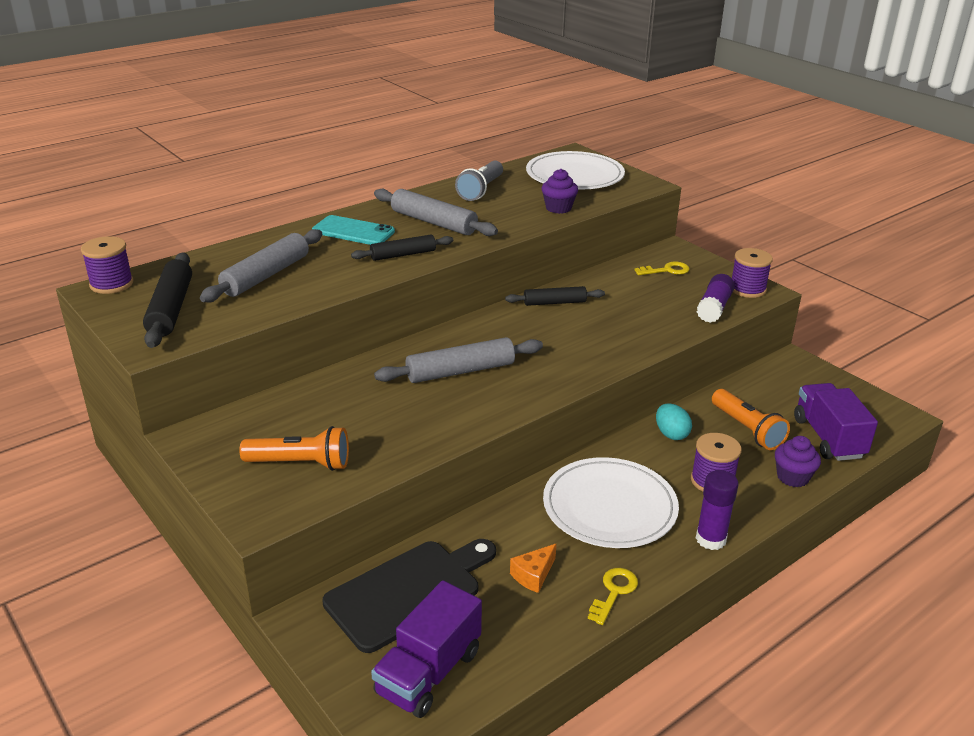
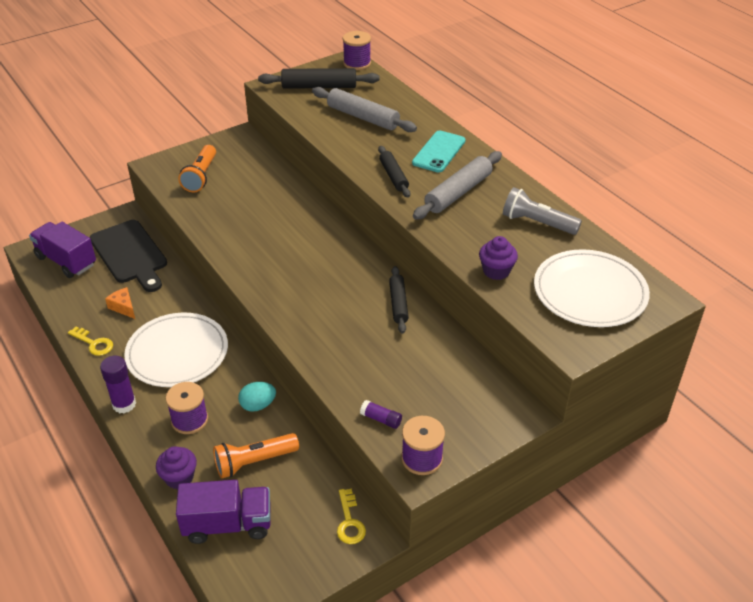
camera: 95 degrees right, 10 degrees up
grey rolling pin [374,337,543,383] -> none
yellow key [635,261,690,275] -> yellow key moved to [337,489,366,544]
purple glue stick [697,274,735,323] -> purple glue stick [360,400,402,429], size x0.60

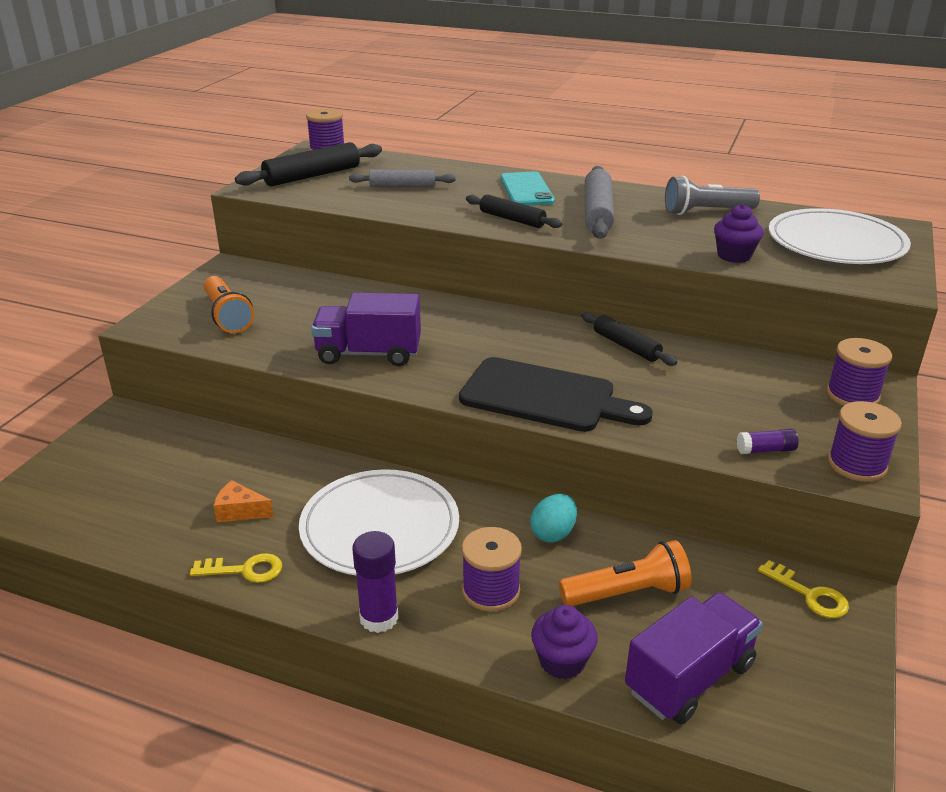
camera: 35 degrees left, 10 degrees down
purple truck [29,222,96,278] -> purple truck moved to [311,293,421,366]
black cutting board [90,220,167,292] -> black cutting board moved to [459,357,652,432]
orange flashlight [213,433,299,479] -> orange flashlight turned 135 degrees counterclockwise [559,540,692,606]
grey rolling pin [312,87,417,132] -> grey rolling pin [349,170,456,187], size x0.65
none -> purple spool [826,338,892,406]

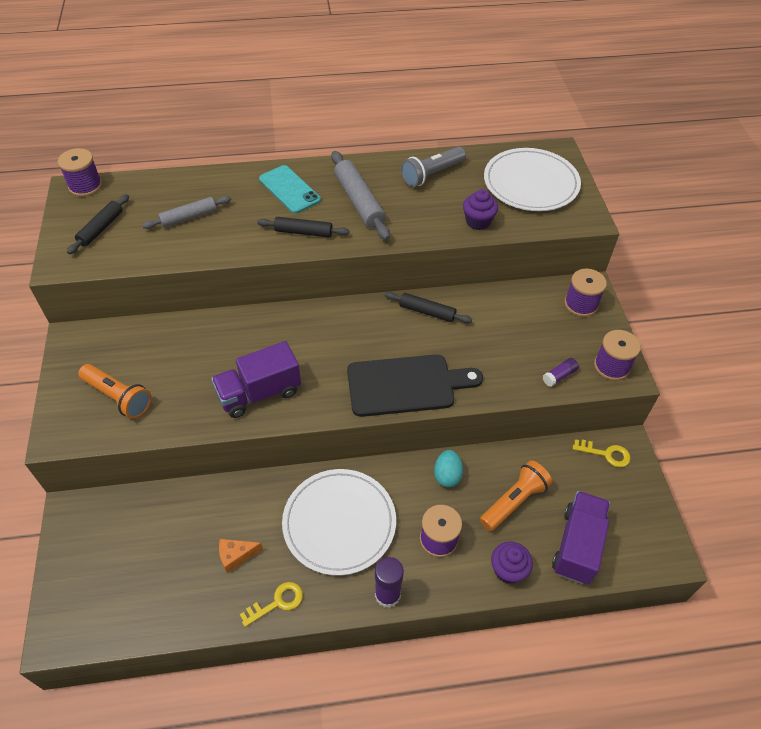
camera: 30 degrees left, 20 degrees up
black rolling pin [235,142,382,186] -> black rolling pin [67,194,129,254], size x0.65

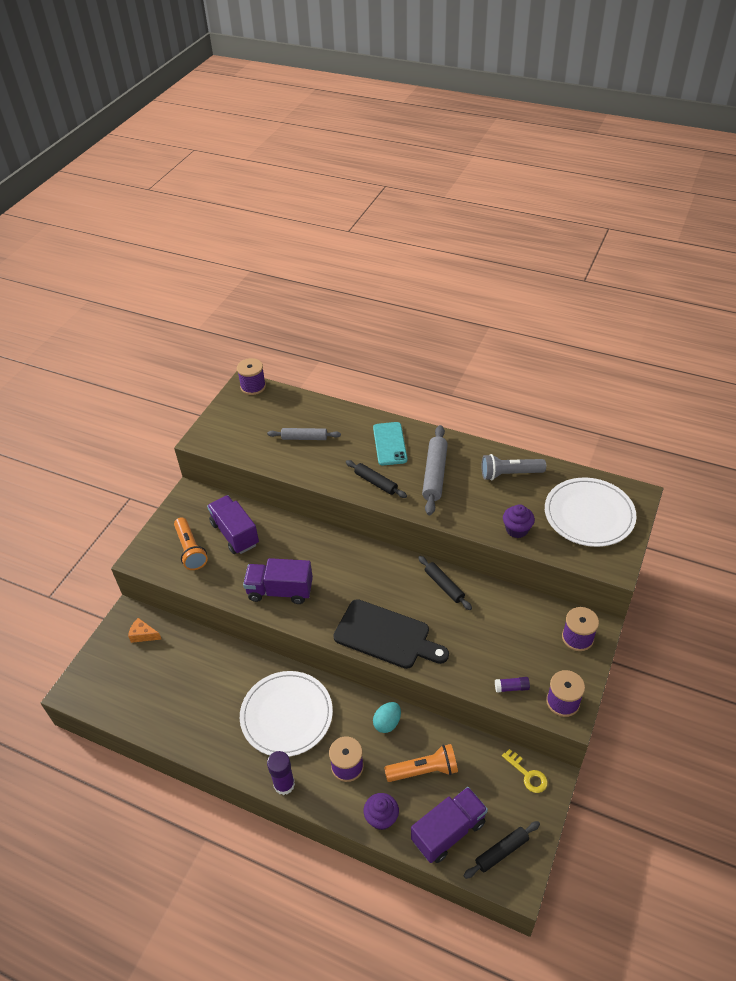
camera: 35 degrees right, 5 degrees down
black rolling pin [67,194,129,254] -> black rolling pin moved to [463,821,540,879]
orange cheese [219,539,263,573] -> orange cheese moved to [128,618,161,643]
yellow key [240,582,303,627] -> none
none -> purple truck [207,495,259,554]

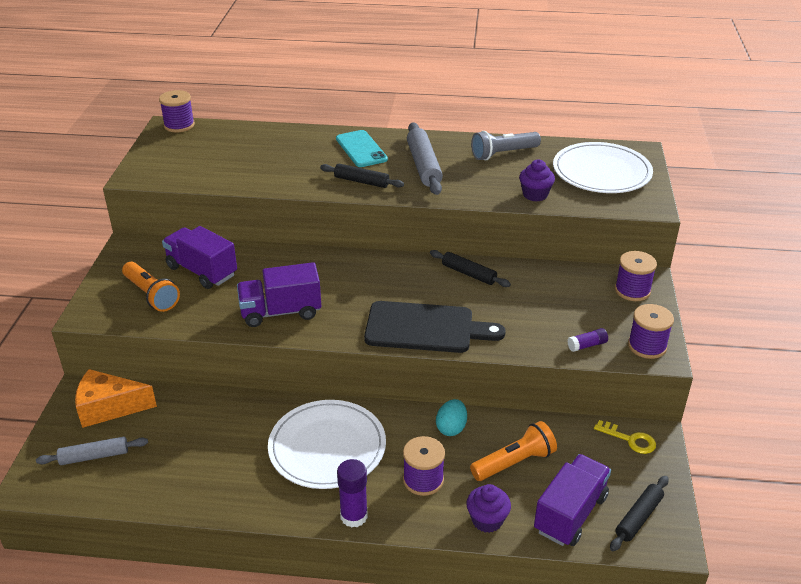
camera: 20 degrees left, 10 degrees down
orange cheese [128,618,161,643] -> orange cheese [75,369,157,428], size x1.83
grey rolling pin [267,428,341,440] -> grey rolling pin moved to [36,437,148,465]

